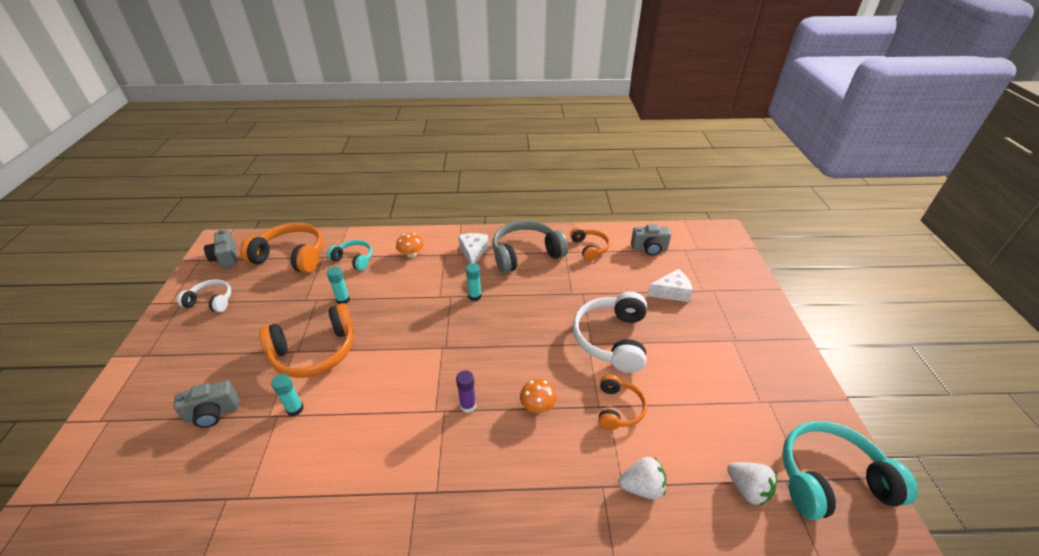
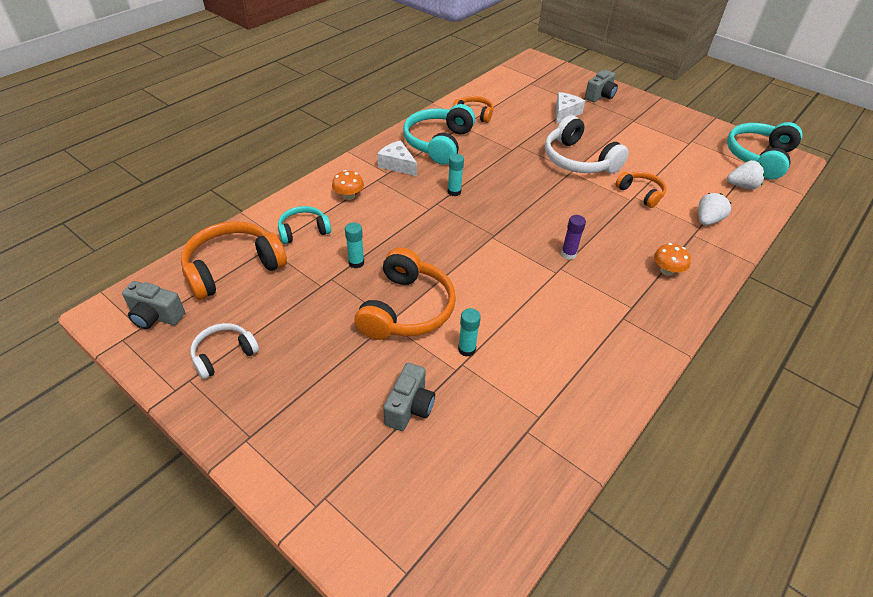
camera: 50 degrees left, 5 degrees up
grey headphones [492,221,568,273] -> turquoise headphones [403,104,475,165]
orange mushroom [520,379,557,413] -> orange mushroom moved to [654,243,691,276]
grey camera [631,225,671,256] -> grey camera moved to [585,70,618,102]

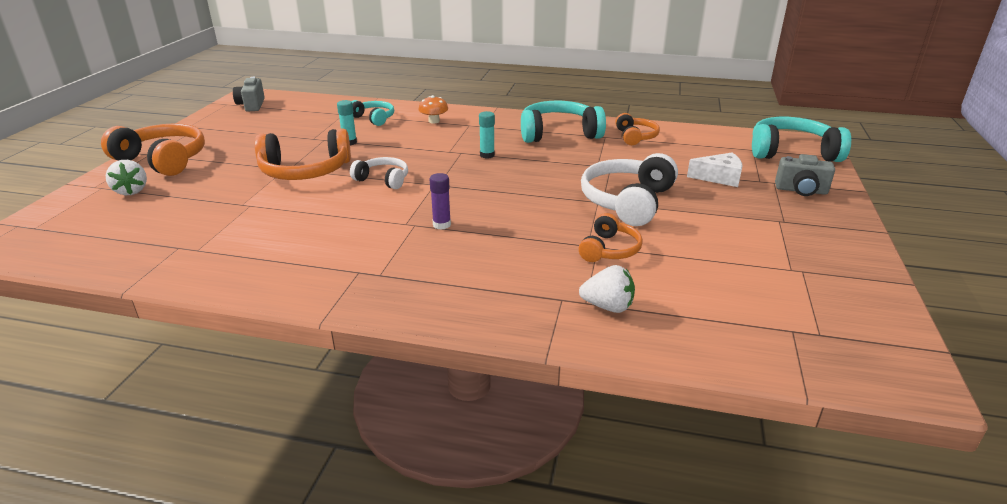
camera: 65 degrees right, 15 degrees down
orange headphones [181,221,287,300] -> orange headphones moved to [101,123,205,176]
white headphones [191,323,259,379] -> white headphones moved to [350,157,408,189]
white cheese [377,140,417,176] -> none
grey camera [383,363,435,431] -> none
turquoise glue stick [458,308,481,357] -> none
orange mushroom [654,243,691,276] -> none
turquoise headphones [727,122,803,180] -> turquoise headphones moved to [752,117,851,162]
white strawberry [727,160,764,190] -> white strawberry moved to [106,160,147,195]

